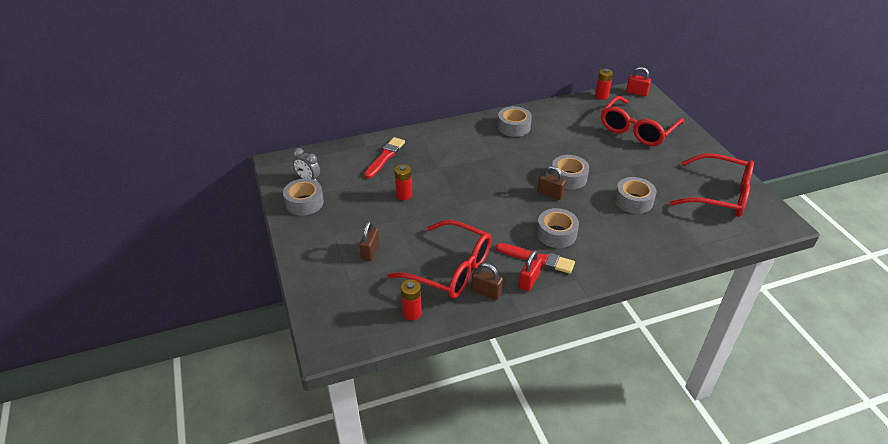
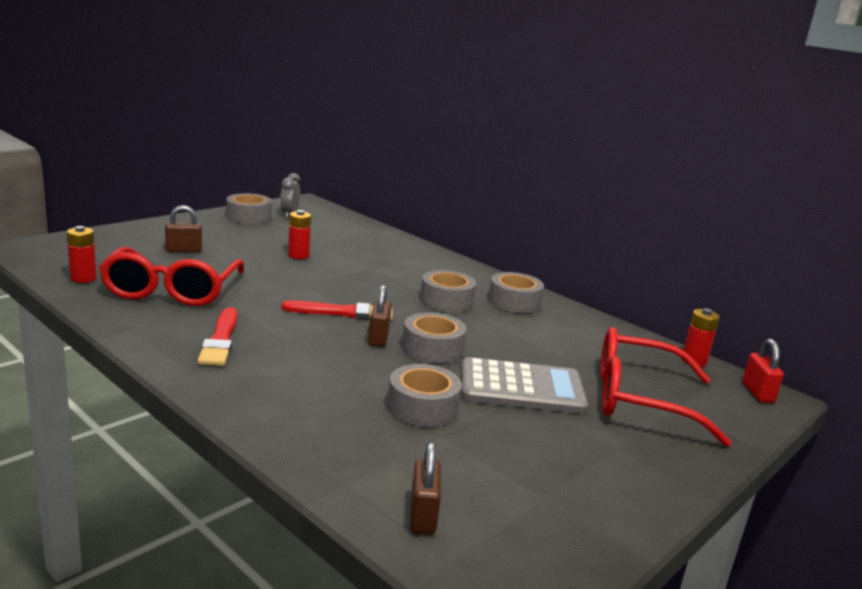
camera: 60 degrees right, 20 degrees down
red brush [364,137,405,178] -> red brush moved to [281,300,393,320]
brown padlock [471,263,503,300] -> brown padlock moved to [410,442,441,535]
red padlock [519,250,542,291] -> none
grey tape [537,208,579,248] -> grey tape moved to [420,270,476,312]
red glasses [670,153,754,217] -> none
none -> grey calculator [462,357,588,414]

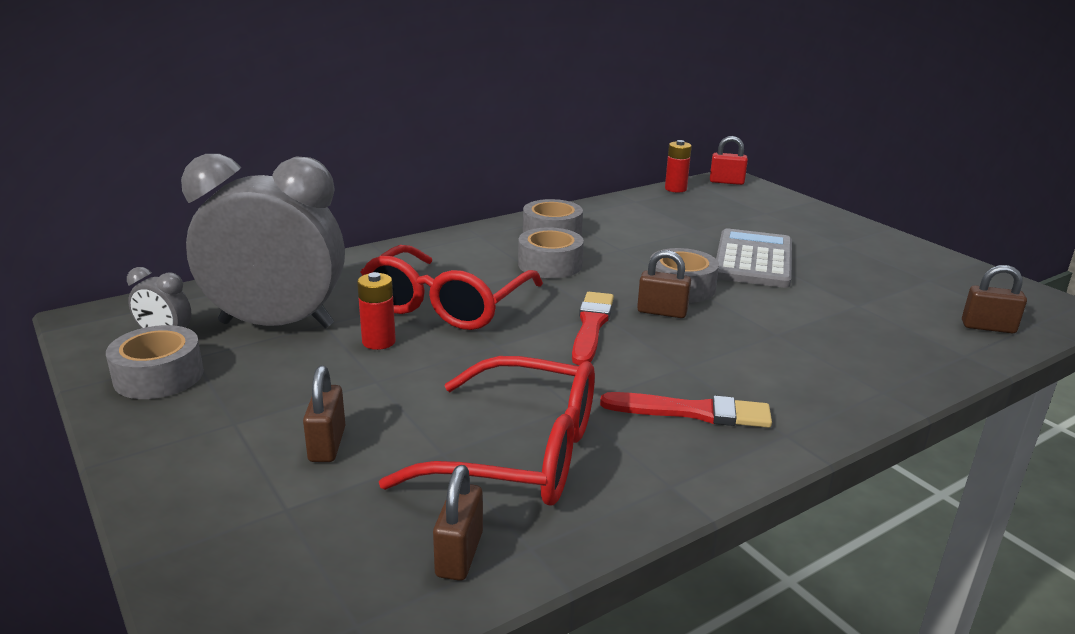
camera: 75 degrees left, 5 degrees up
red battery [66,226,97,283] -> brown padlock [433,465,483,581]
grey tape [387,364,462,427] -> none
red glasses [600,327,732,447] -> red glasses moved to [361,245,543,330]
none -> grey clock [181,154,345,328]

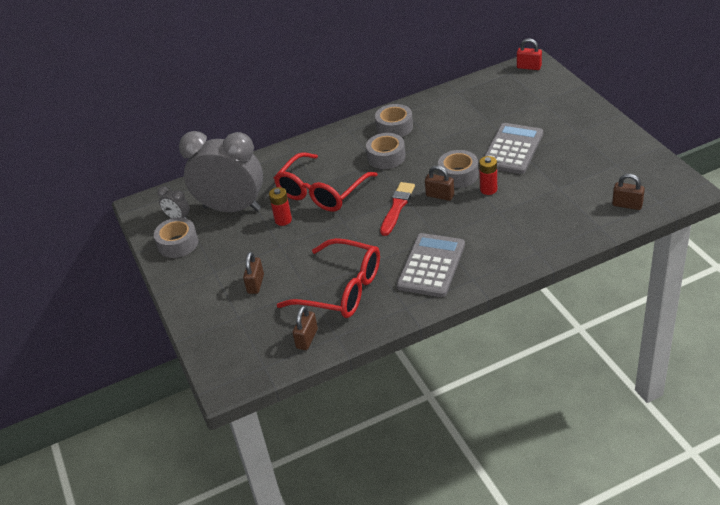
camera: 15 degrees right, 15 degrees up
red brush [600,392,772,428] -> grey calculator [396,233,465,297]
red battery [665,140,692,193] -> red battery moved to [479,156,497,195]

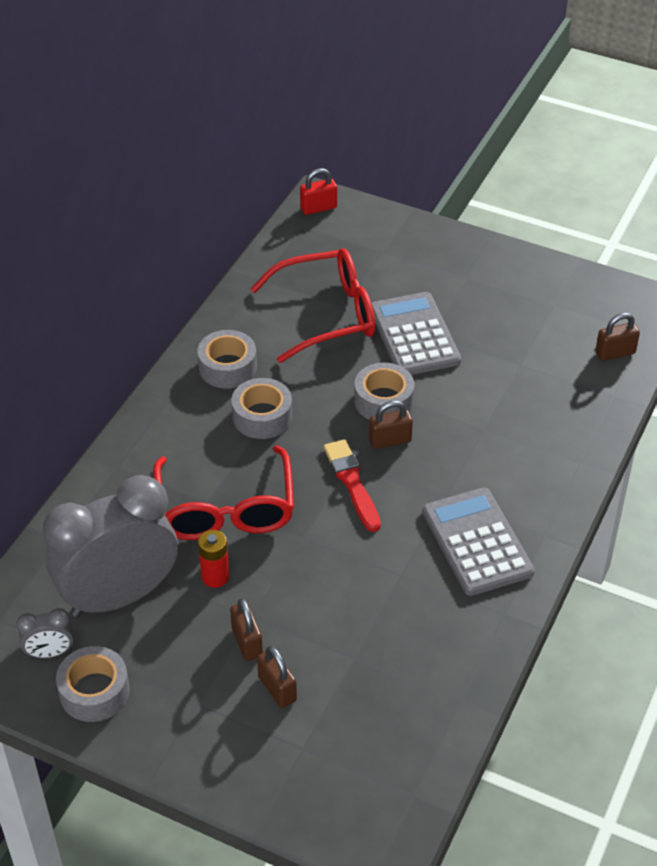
camera: 45 degrees left, 5 degrees up
red glasses [277,238,380,318] -> red glasses moved to [251,248,375,363]
brown padlock [292,306,318,350] -> brown padlock moved to [230,598,263,661]
red battery [479,156,497,195] -> none

